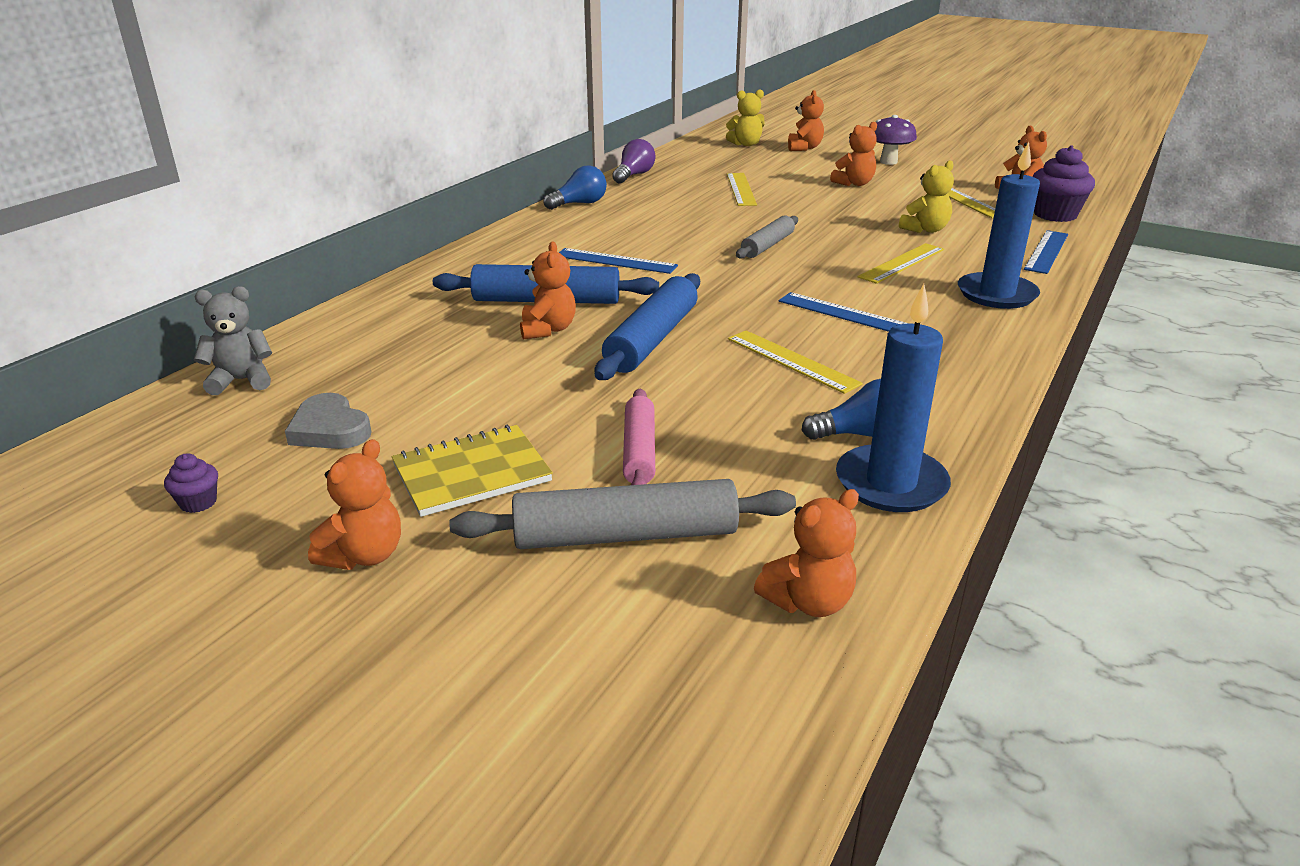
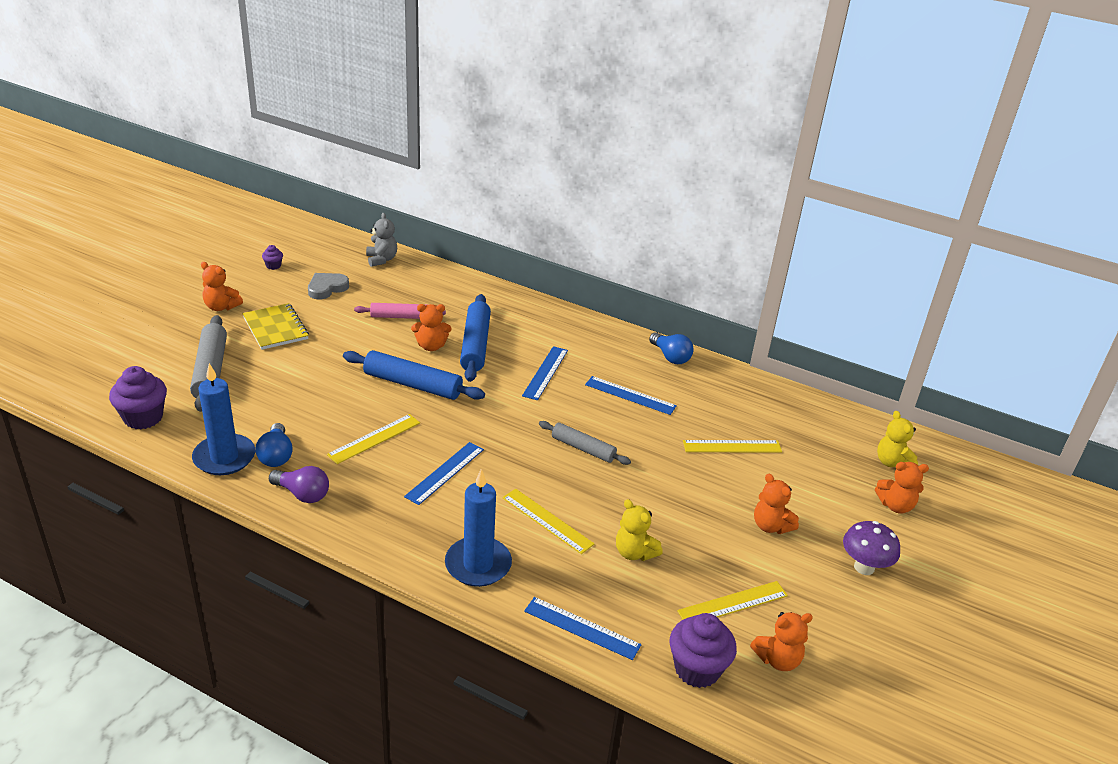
camera: 85 degrees right, 5 degrees up
purple light bulb [612,139,655,183] -> purple light bulb moved to [269,466,329,503]
pink rolling pin [623,389,655,485] -> pink rolling pin moved to [354,303,446,319]
orange teddy bear [754,489,859,617] -> purple cupcake [109,366,167,430]
none -> blue ruler [585,376,677,415]

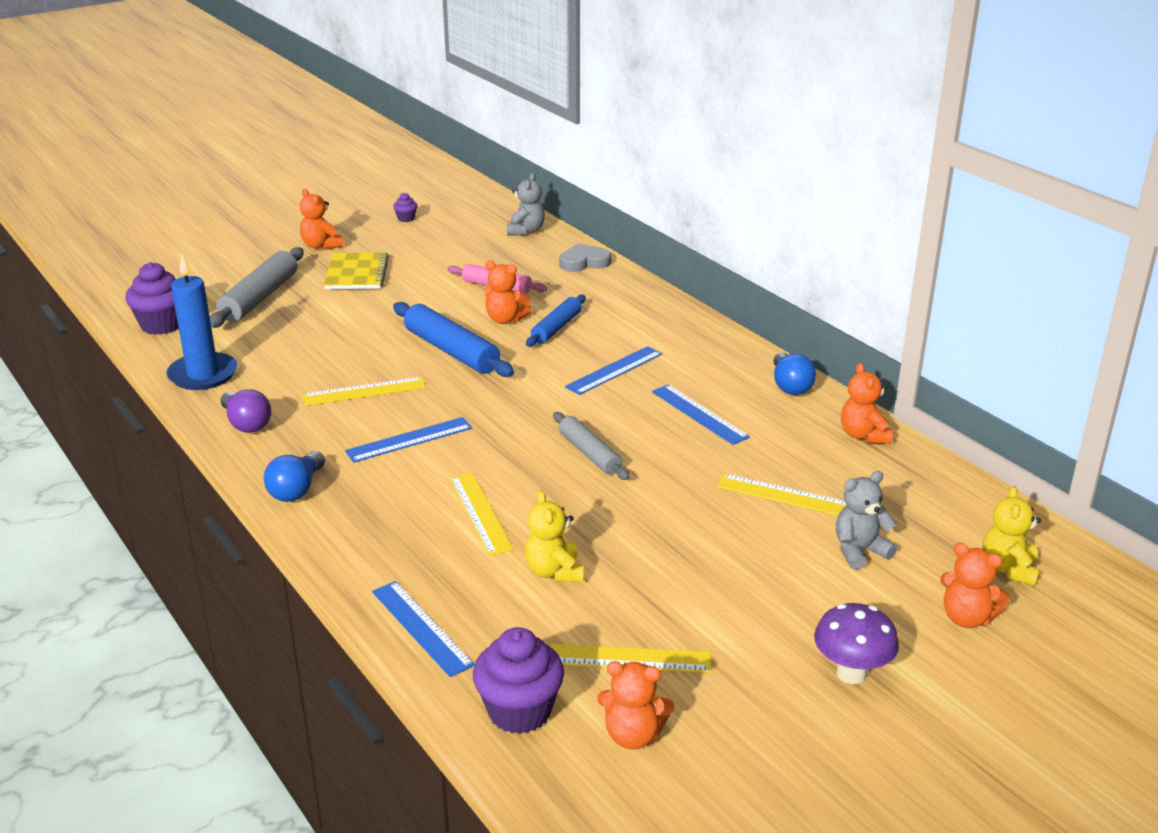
camera: 30 degrees right, 5 degrees down
blue light bulb [255,423,293,467] -> blue light bulb moved to [264,451,325,502]
grey heart [308,273,349,299] -> grey heart moved to [559,243,611,272]
blue candle [445,469,512,587] -> none
blue rolling pin [460,294,491,382] -> blue rolling pin [526,295,586,347], size x0.64
orange teddy bear [754,473,799,534] -> orange teddy bear moved to [841,363,893,444]
none -> grey teddy bear [836,471,897,570]

